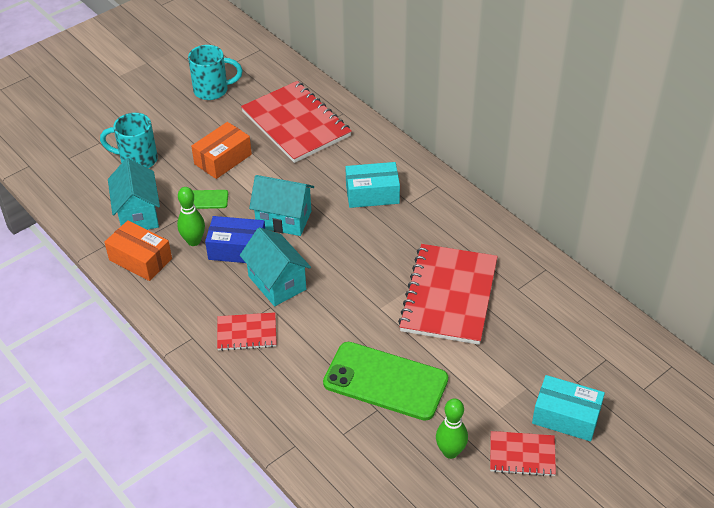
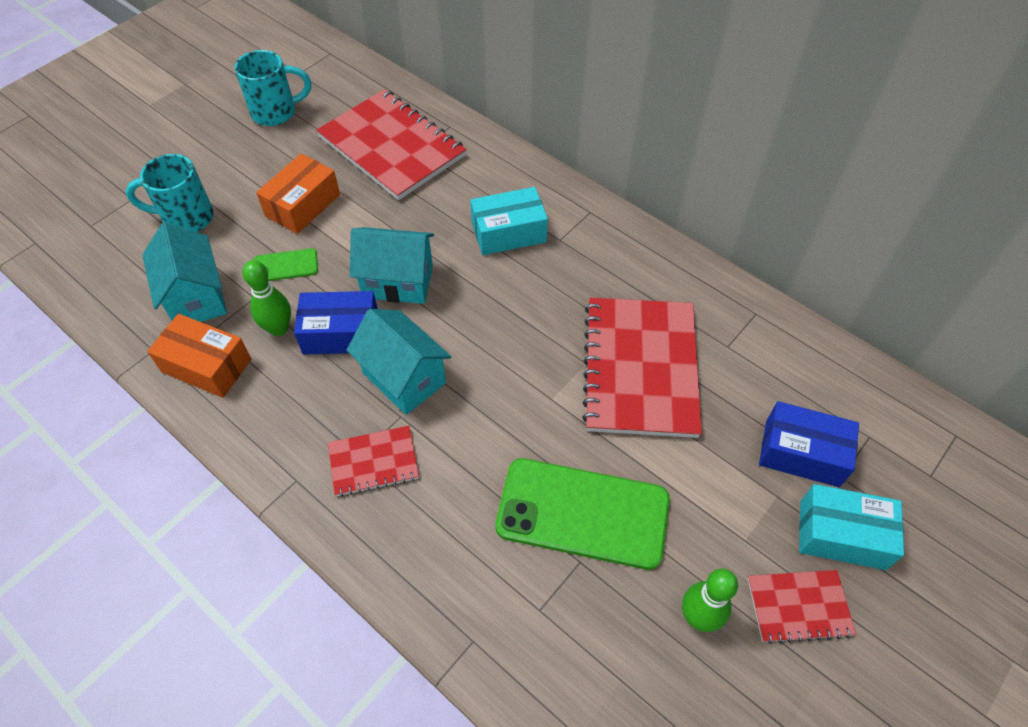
camera: 10 degrees left, 10 degrees up
none -> blue box [759,401,859,487]

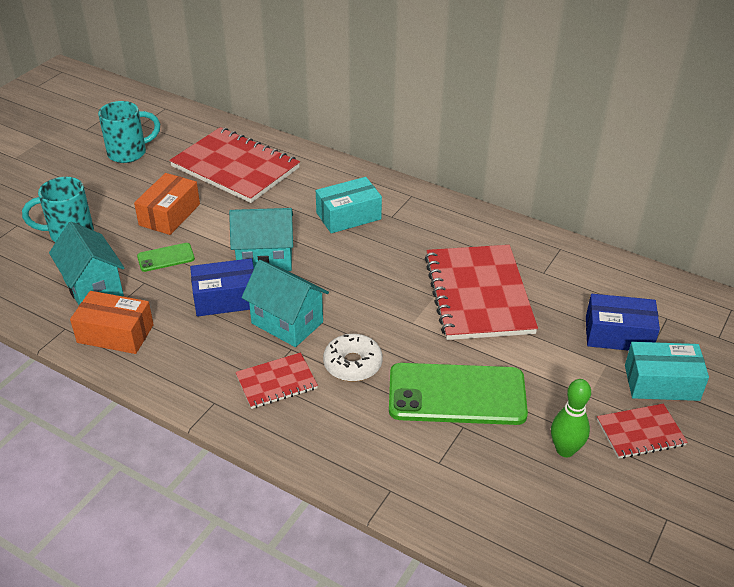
camera: 10 degrees left, 15 degrees down
green bowling pin [242,260,291,336] -> none
none -> white donut [323,334,383,382]

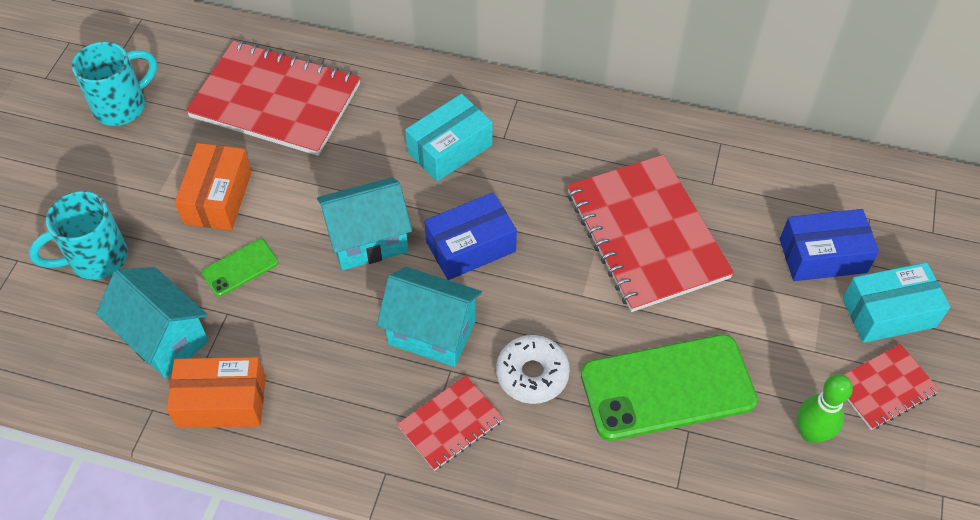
camera: 15 degrees left, 15 degrees up
blue box [190,258,254,317] -> blue box moved to [424,193,517,280]

